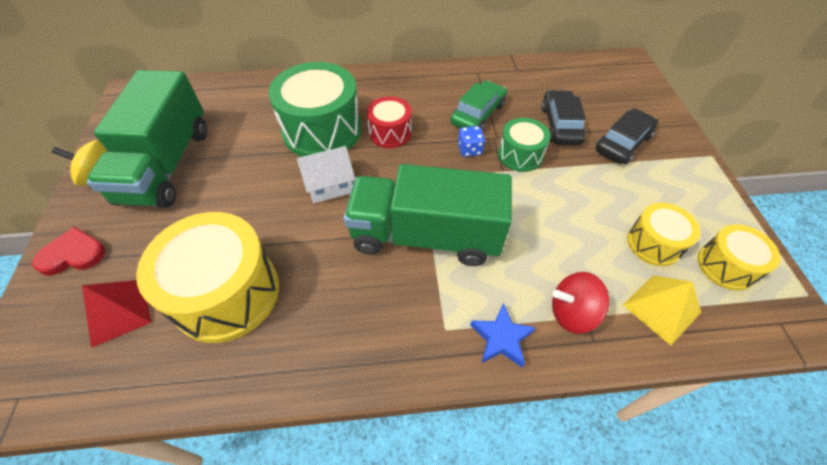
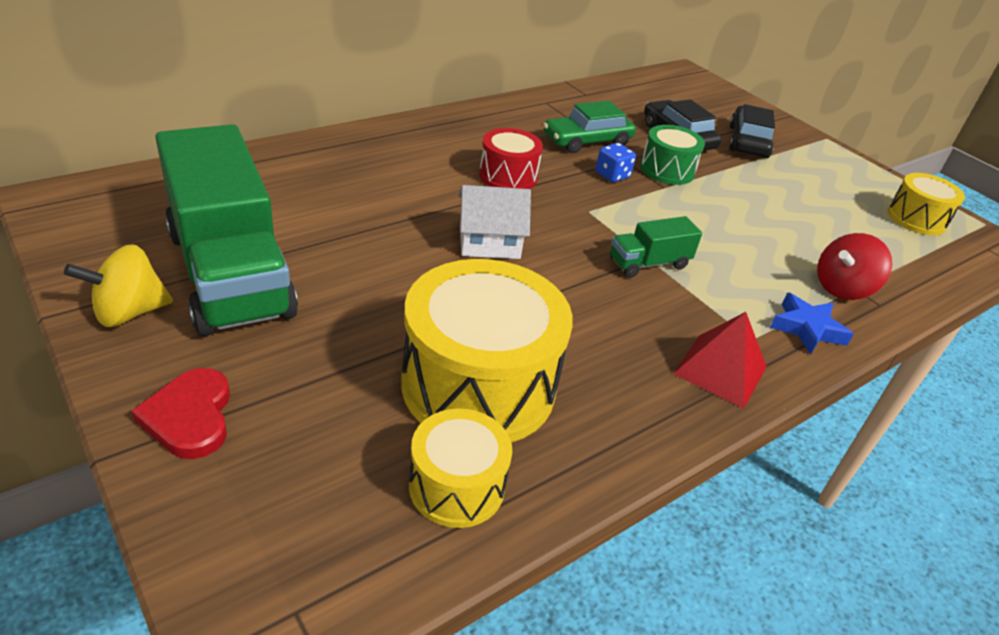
camera: 35 degrees left, 15 degrees down
red heart [32,227,105,275] -> red heart turned 60 degrees counterclockwise [131,368,230,459]
red pyramid [82,280,151,348] -> red pyramid moved to [673,312,767,409]
green drum [268,62,362,157] -> none
white house [297,146,355,203] -> white house turned 45 degrees clockwise [458,185,531,259]
green truck [344,164,512,266] -> green truck [610,216,702,278], size x0.44
green car [450,80,507,130] -> green car turned 120 degrees counterclockwise [543,101,636,153]
yellow pyramid [623,275,701,345] -> none
yellow drum [627,203,700,266] -> yellow drum moved to [409,409,512,528]

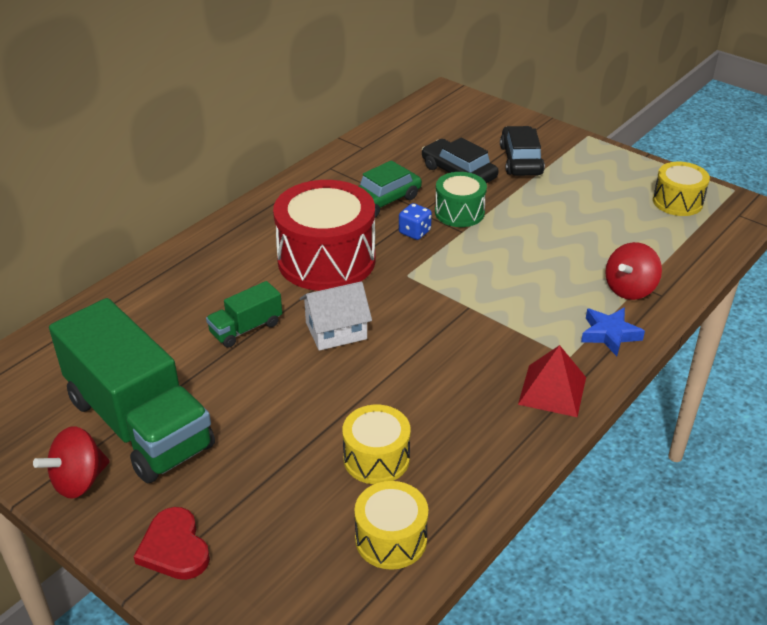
camera: 10 degrees left, 0 degrees up
yellow spinning top [64,244,173,327] -> red spinning top [33,426,110,499]
yellow drum [401,259,573,443] -> yellow drum [342,405,411,484], size x0.54
red drum [479,128,543,189] -> red drum [273,180,375,291], size x1.84
green truck [610,216,702,278] -> green truck moved to [206,281,282,348]

